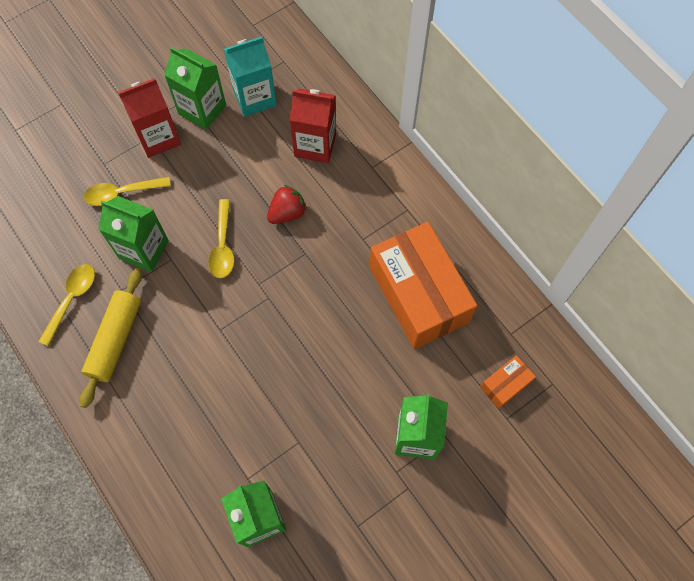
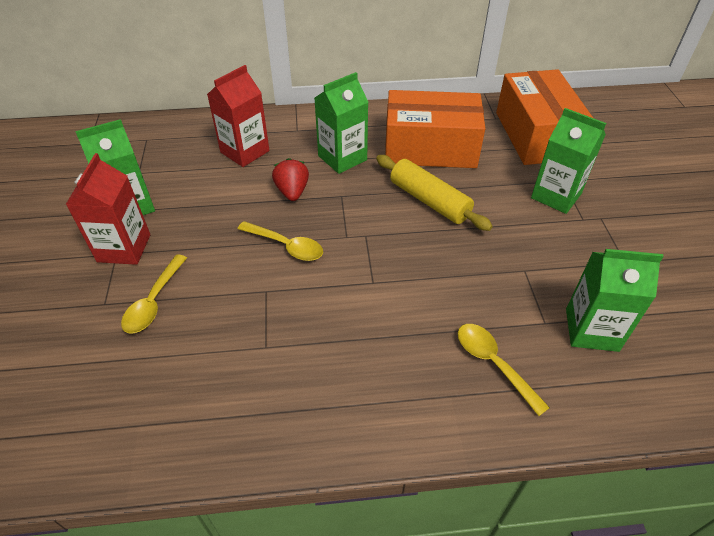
camera: 60 degrees left, 20 degrees down
yellow spoon [38,264,95,346] -> yellow spoon moved to [458,324,550,416]
yellow rolling pin [80,268,142,408] -> yellow rolling pin moved to [376,155,493,231]
green carton [98,196,169,272] -> green carton moved to [315,72,368,174]
turquoise carton [224,37,277,117] -> none
orange box [480,355,536,409] -> orange box [496,69,593,165], size x2.32

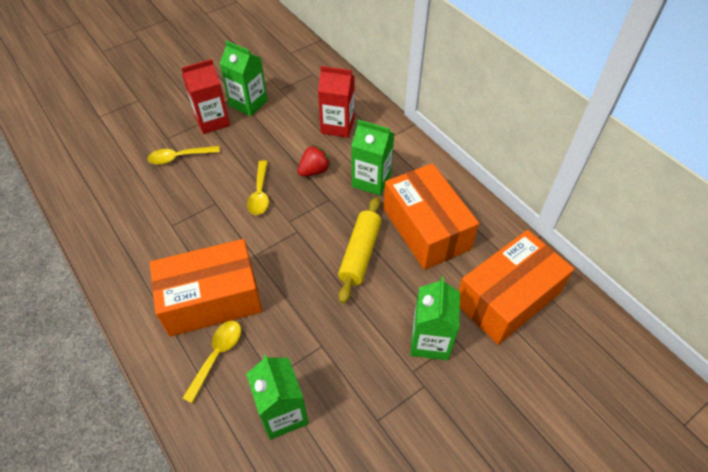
camera: 60 degrees right, 5 degrees up
none -> orange box [150,239,262,337]

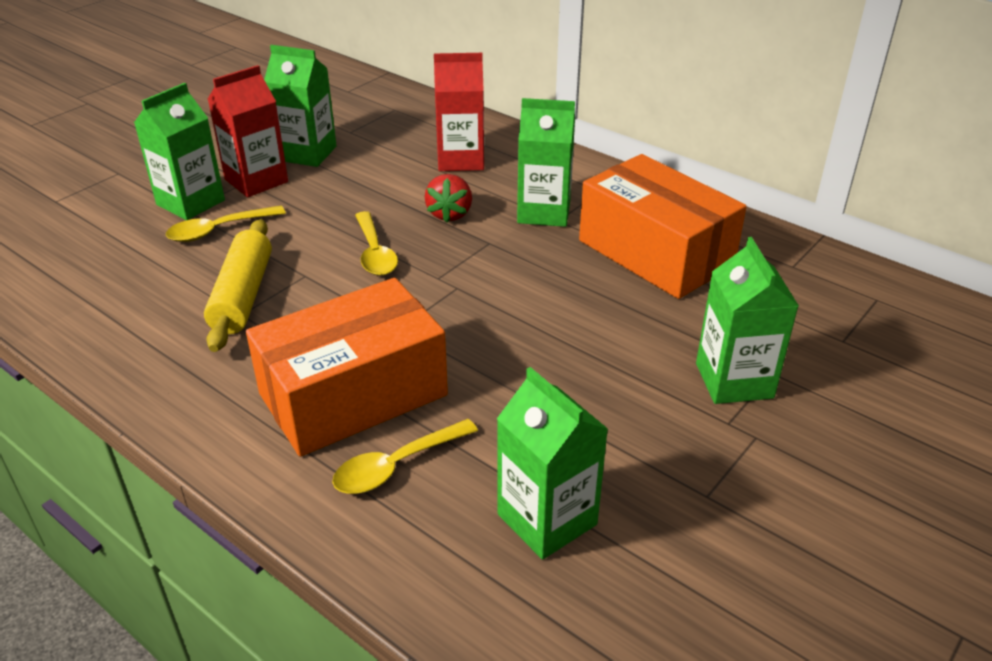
camera: 15 degrees left, 15 degrees down
yellow spoon [182,321,241,403] -> yellow spoon turned 135 degrees counterclockwise [332,419,478,494]
red strawberry [298,145,331,176] -> red strawberry turned 150 degrees clockwise [425,174,472,223]
yellow rolling pin [338,197,382,304] -> yellow rolling pin moved to [204,219,272,352]
orange box [458,230,574,345] -> none
none -> green carton [134,83,225,220]

